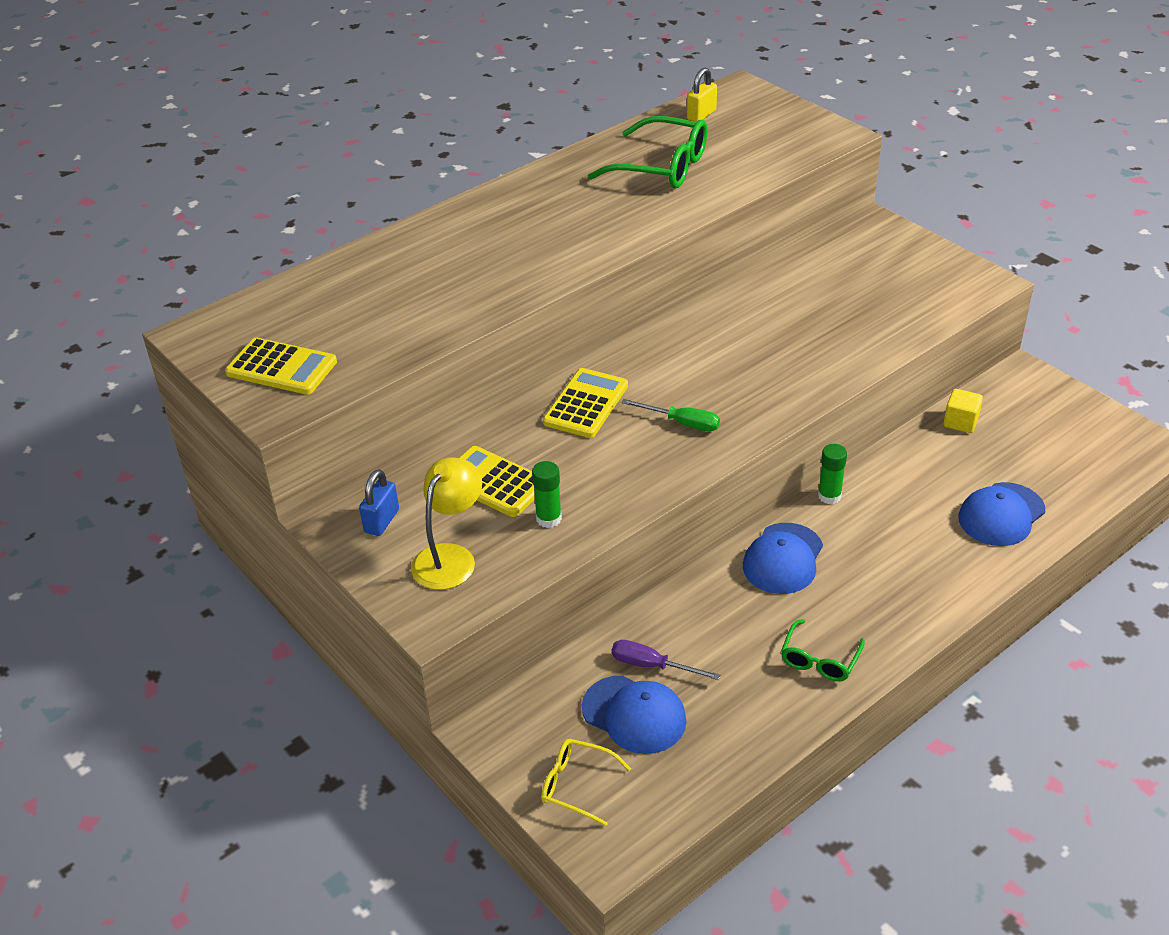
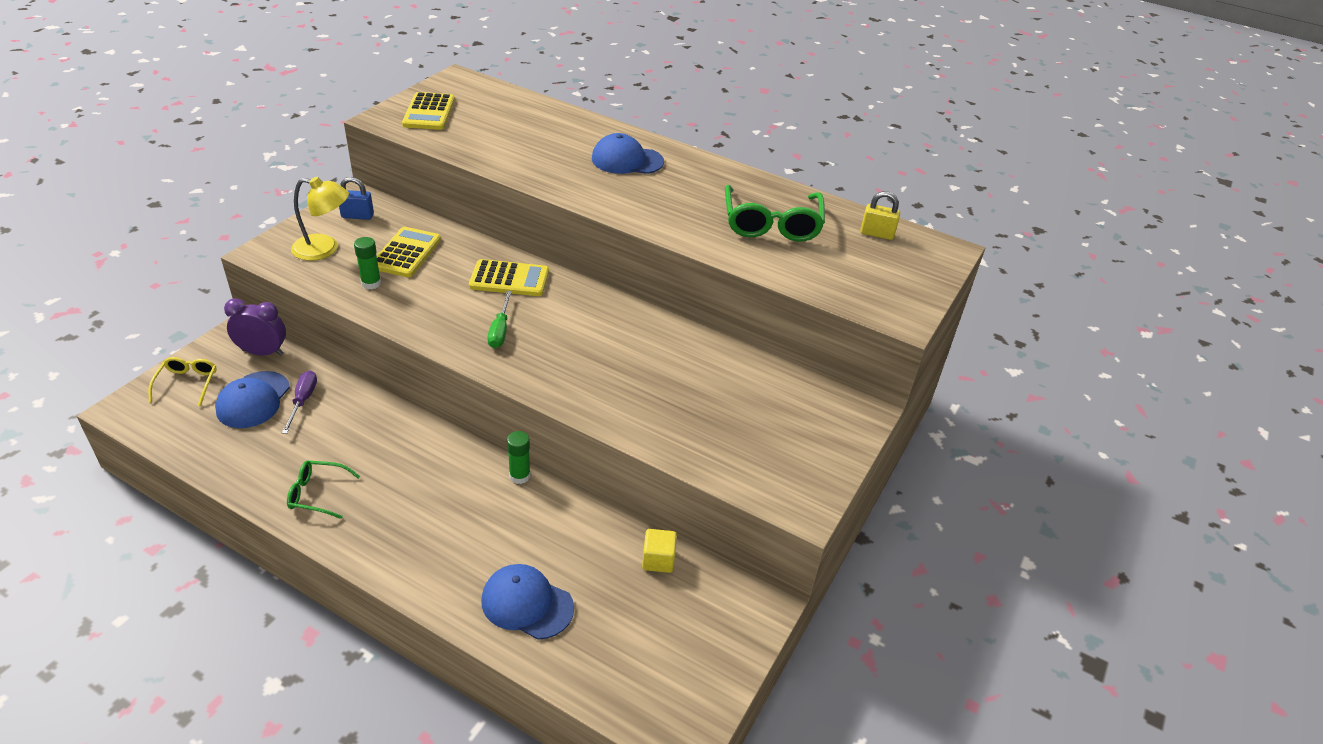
camera: 65 degrees right, 0 degrees up
blue cap [743,523,823,594] -> blue cap moved to [592,133,664,174]
none -> purple clock [224,298,286,356]

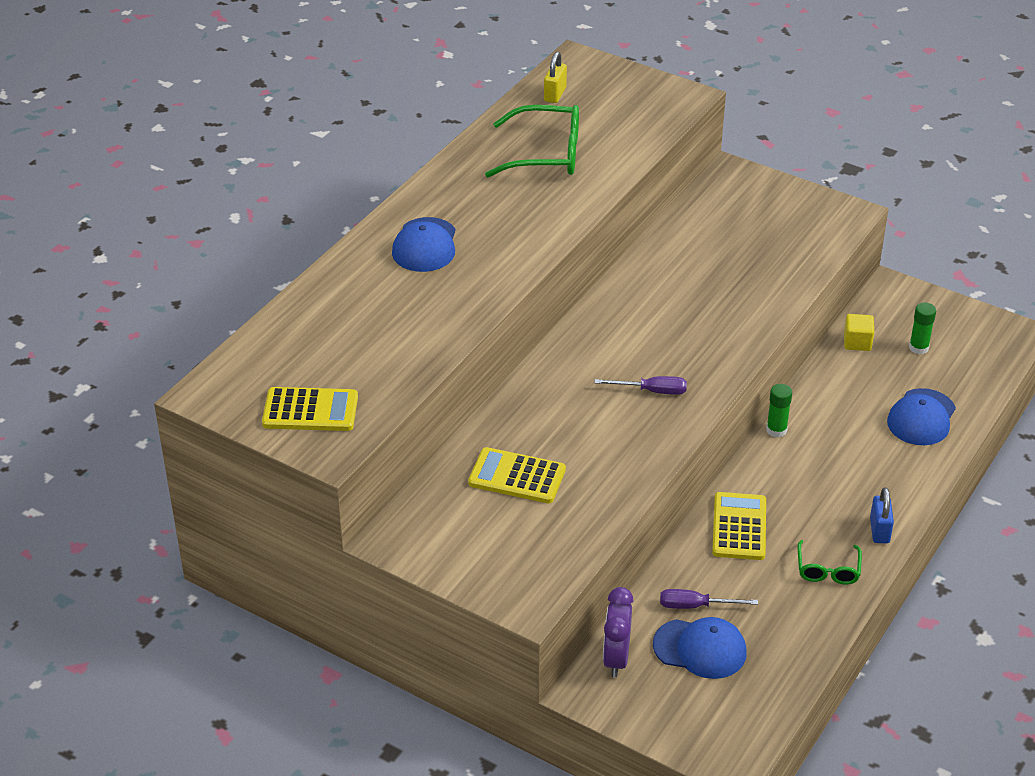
camera: 85 degrees left, 0 degrees up
yellow glasses [148,357,217,406] -> none
yellow lamp [291,177,349,261] -> none
blue padlock [339,177,374,220] -> blue padlock moved to [870,487,894,543]
green glue stick [354,237,381,289] -> green glue stick moved to [909,302,936,354]
yellow calculator [469,259,549,296] -> yellow calculator moved to [712,492,766,560]
green screwdriver [488,291,512,348] -> purple screwdriver [595,376,687,395]

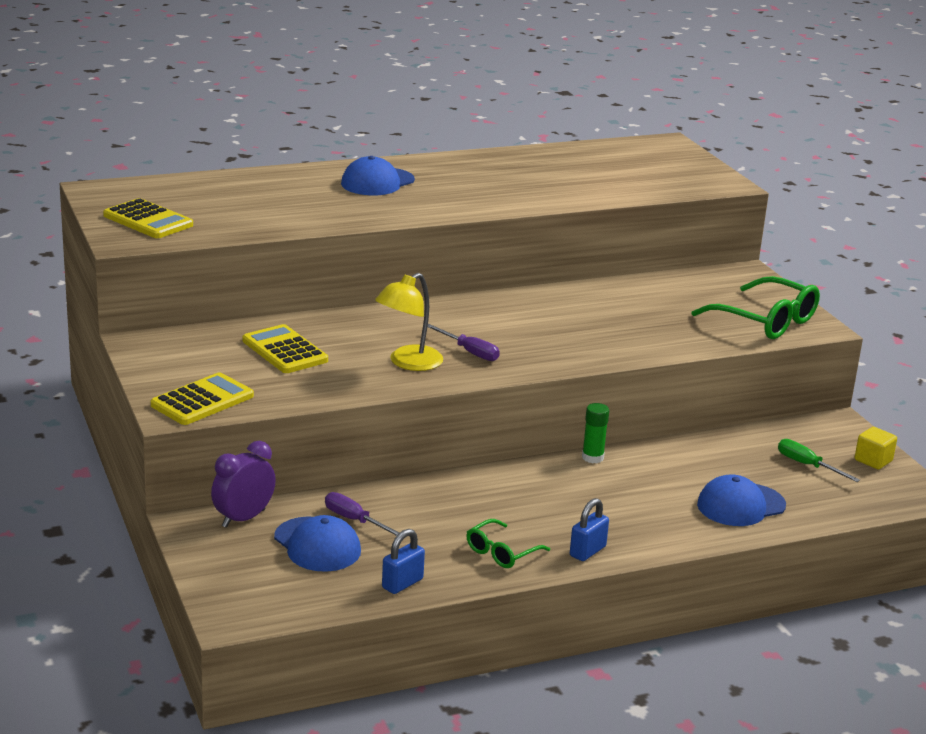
camera: 35 degrees right, 15 degrees down
green glasses [485,105,579,177] -> green glasses moved to [692,276,820,339]
yellow padlock [544,52,567,103] -> none
yellow calculator [712,492,766,560] -> yellow calculator moved to [151,372,254,425]
yellow cube [844,314,874,351] -> yellow cube moved to [855,427,897,470]
green glue stick [909,302,936,354] -> green screwdriver [778,439,860,482]
none -> yellow lamp [375,273,443,371]
none -> blue padlock [382,529,425,594]

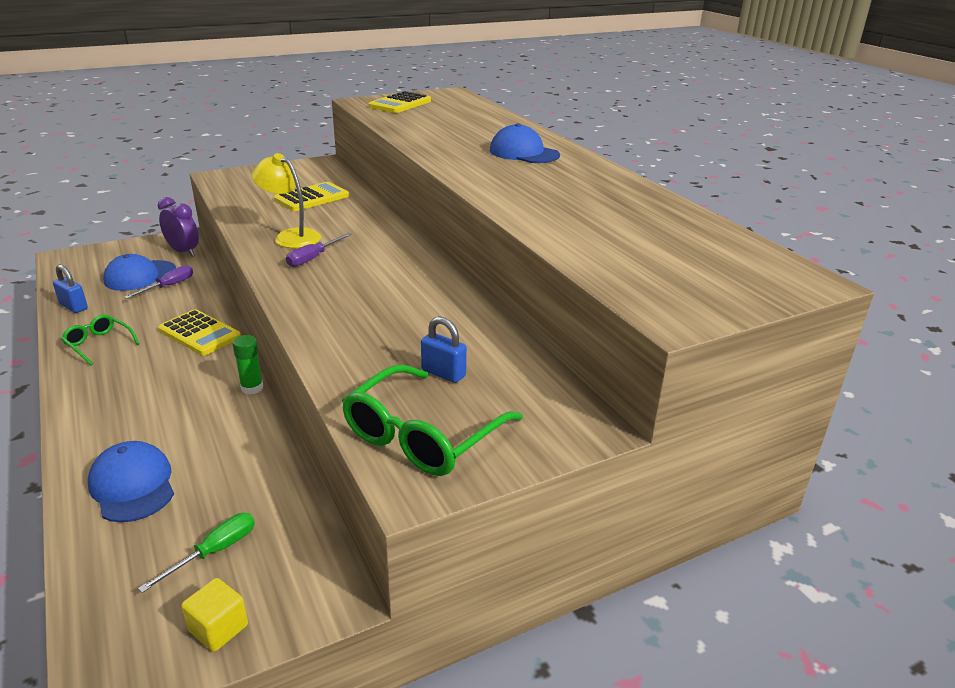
camera: 85 degrees right, 5 degrees up
yellow calculator [151,372,254,425] -> yellow calculator moved to [158,309,241,355]
blue padlock [570,498,609,561] -> blue padlock moved to [421,316,467,383]

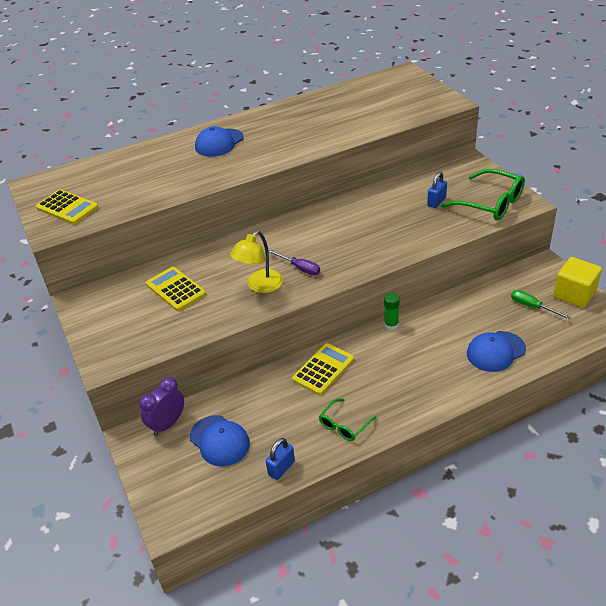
camera: 85 degrees left, 10 degrees up
purple screwdriver [124,265,193,299] -> none
yellow cube [181,578,248,652] -> yellow cube [553,257,602,308], size x1.69

